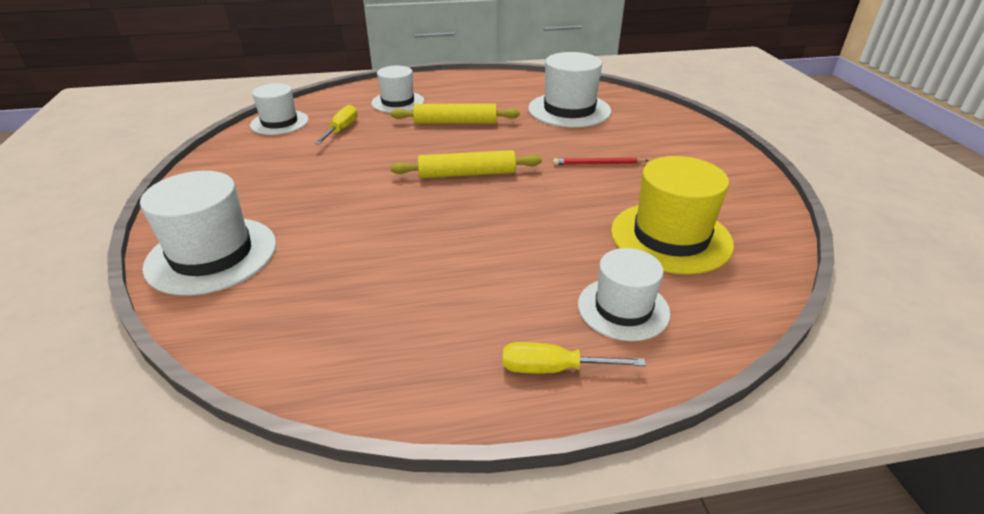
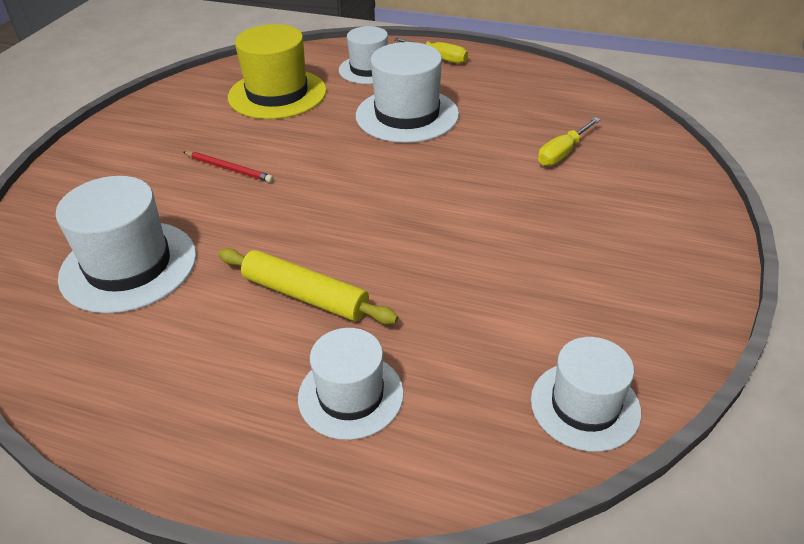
camera: 150 degrees left, 5 degrees up
white hat [140,171,276,295] -> white hat moved to [356,42,459,143]
yellow screwdriver [314,105,358,144] -> yellow screwdriver moved to [538,117,601,166]
yellow rolling pin [390,150,542,178] -> none

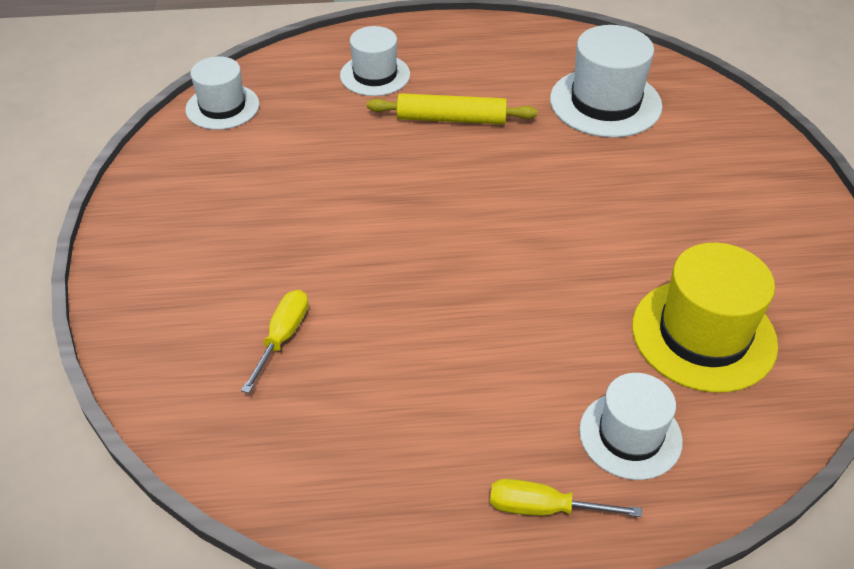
camera: 155 degrees right, 5 degrees up
red pencil [183,151,274,183] -> none
white hat [356,42,459,143] -> none

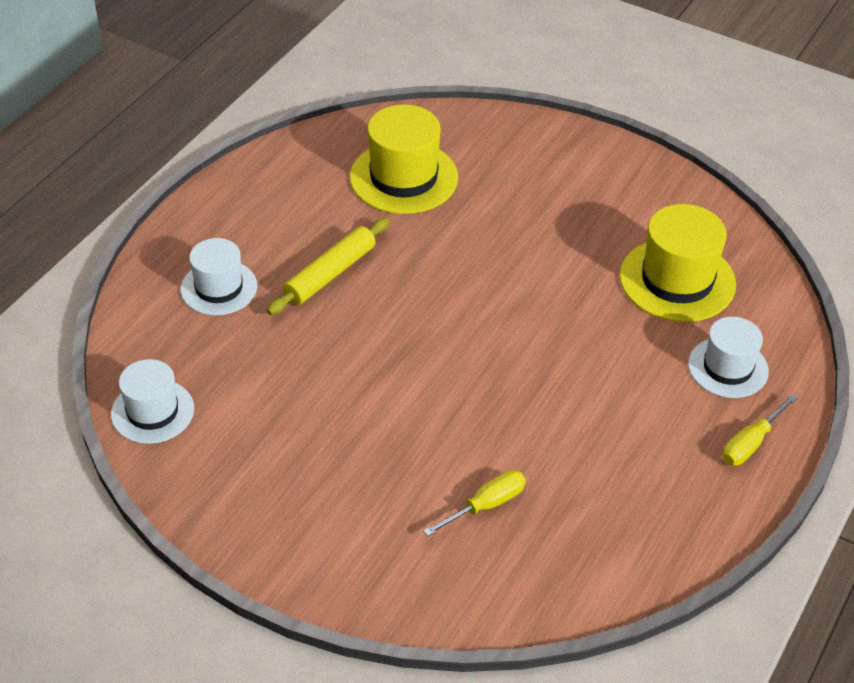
camera: 55 degrees left, 0 degrees up
yellow screwdriver [241,290,308,393] -> yellow screwdriver turned 90 degrees clockwise [423,470,526,536]
white hat [550,25,663,138] -> yellow hat [350,104,458,214]

